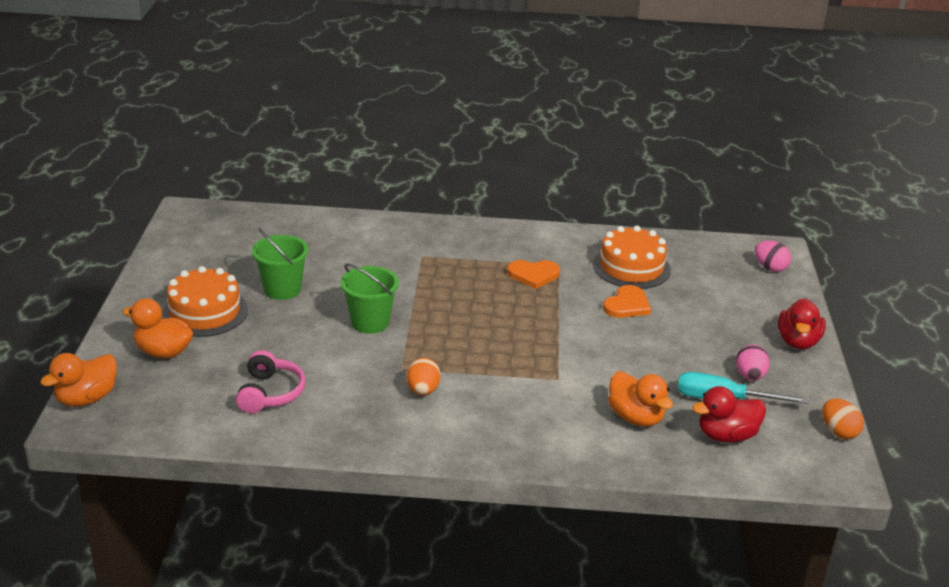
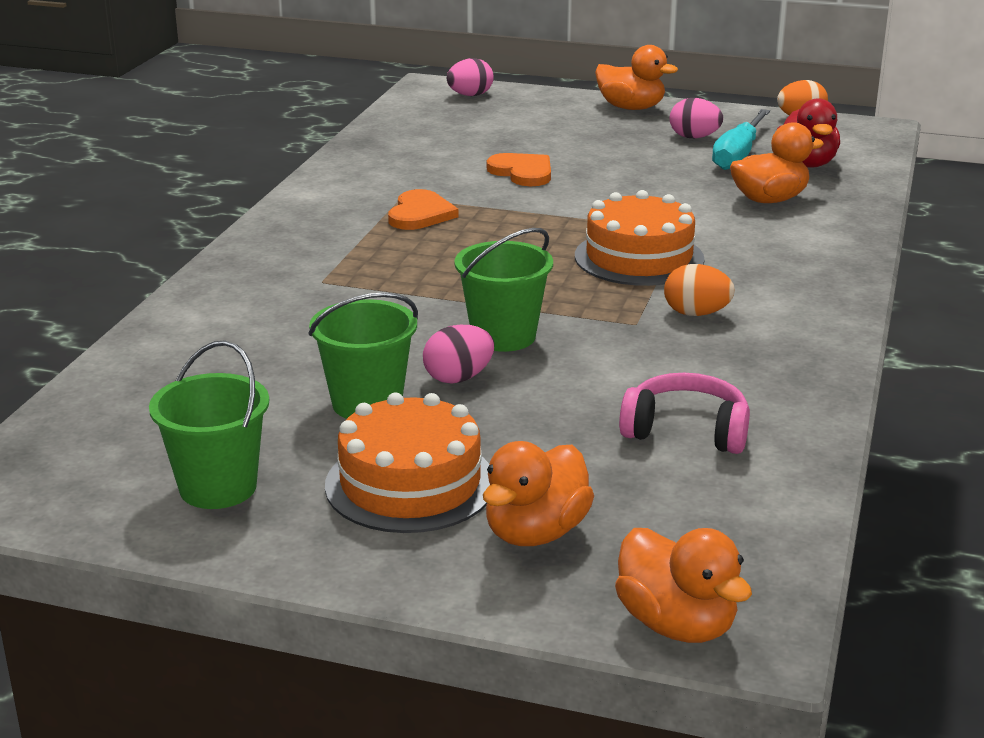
camera: 75 degrees left, 5 degrees down
orange cake [593,226,671,289] -> orange cake moved to [575,190,705,286]
red duck [778,298,826,349] -> orange duck [595,45,678,110]
none -> green bucket [149,340,269,509]
none -> pink egg [423,325,494,383]

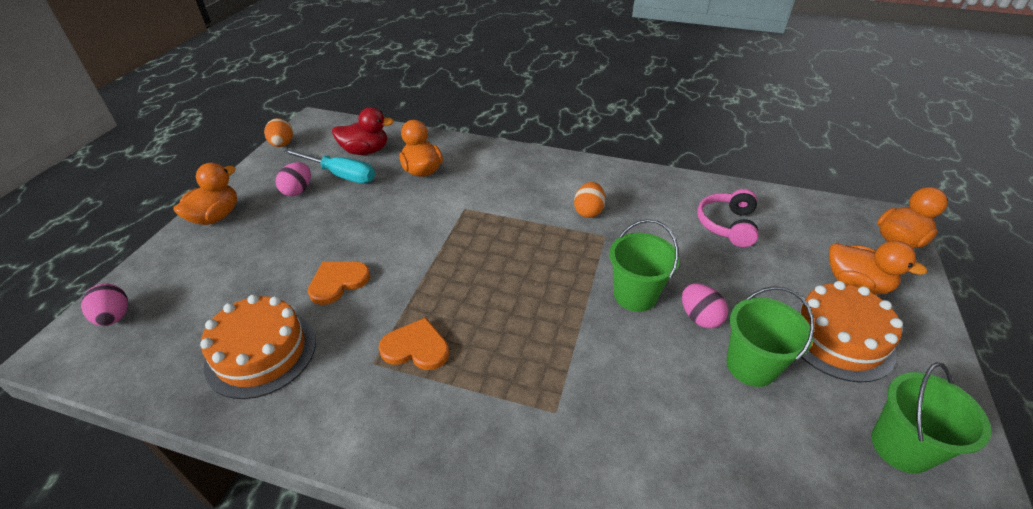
camera: 90 degrees left, 15 degrees up
orange cake [575,190,705,286] -> orange cake moved to [200,295,316,399]

